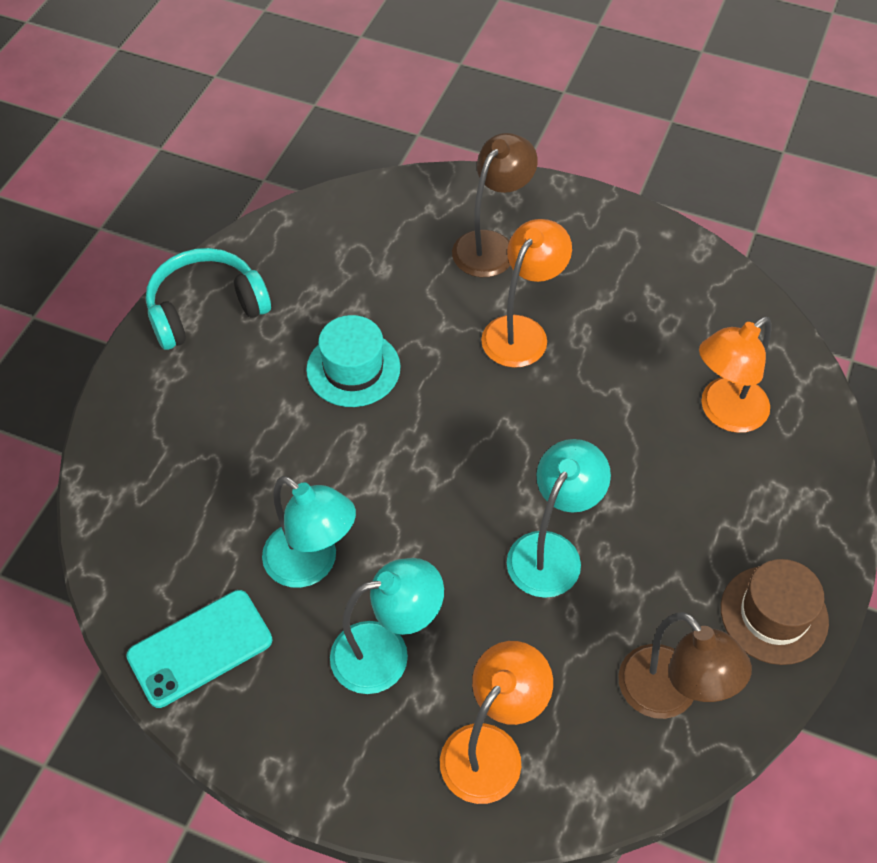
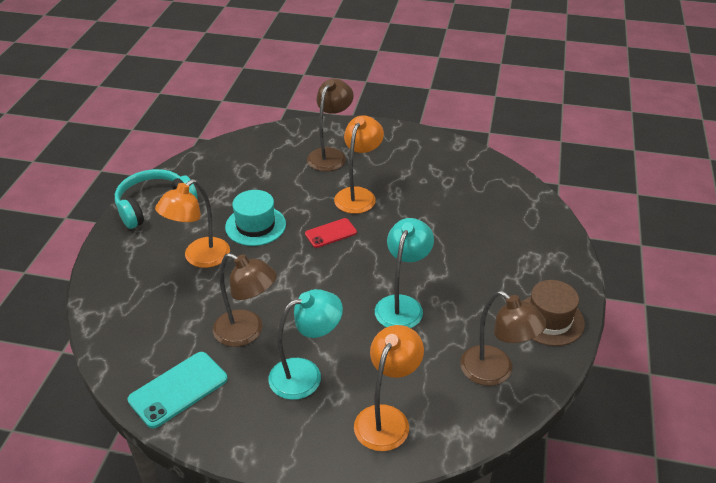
camera: 10 degrees left, 15 degrees down
turquoise lamp [262,476,356,588] -> brown lamp [213,253,277,347]
orange lamp [699,317,771,433] -> orange lamp moved to [155,179,230,268]
none -> red phone [305,218,357,248]

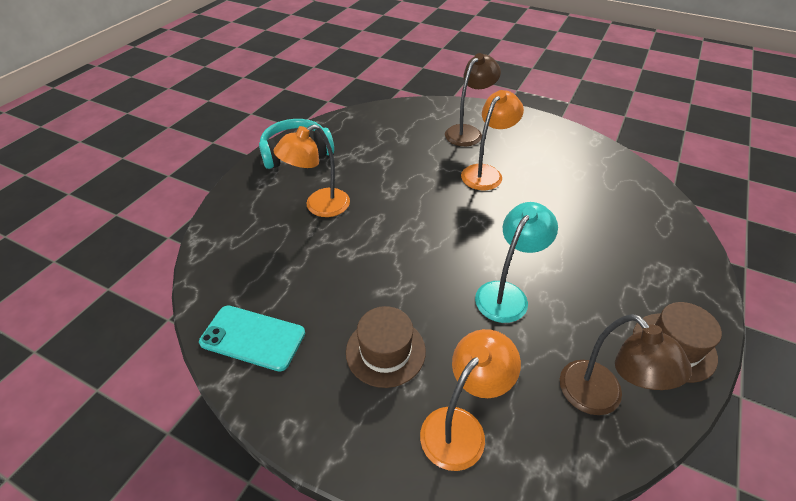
camera: 15 degrees right, 5 degrees up
turquoise phone [128,352,228,429] -> turquoise phone turned 45 degrees clockwise [199,305,305,372]
brown lamp [213,253,277,347] -> none
turquoise hat [225,190,286,246] -> none
turquoise lamp [268,289,343,400] -> brown hat [346,306,426,388]
red phone [305,218,357,248] -> none

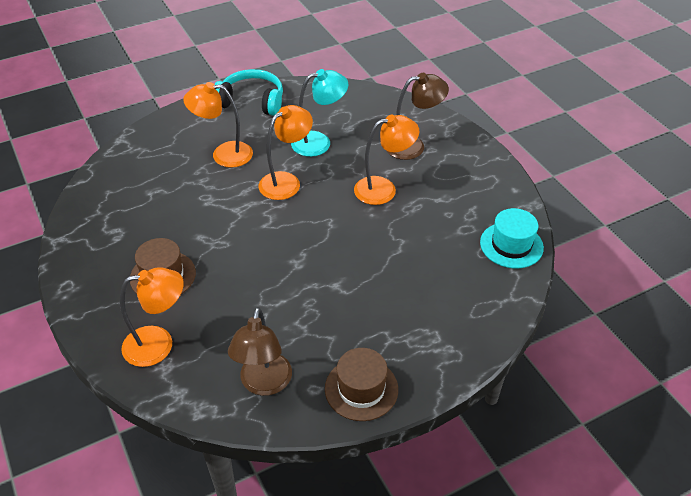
camera: 35 degrees right, 0 degrees up
turquoise phone [199,305,305,372] -> none
turquoise lamp [475,202,558,323] -> turquoise lamp moved to [291,69,348,157]
none -> orange lamp [258,105,313,200]
none -> turquoise hat [480,208,544,268]

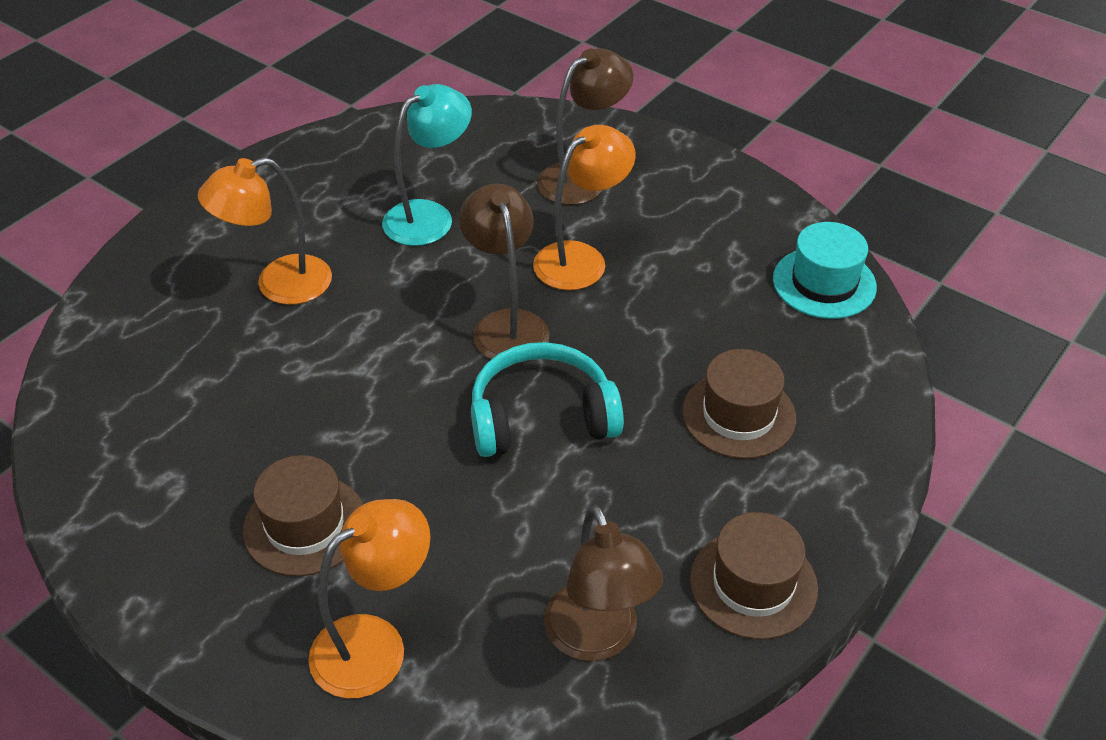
camera: 25 degrees left, 0 degrees up
turquoise headphones [214,69,283,116] -> turquoise headphones moved to [471,342,624,457]
orange lamp [258,105,313,200] -> none
none -> brown lamp [459,184,549,363]
none -> brown hat [682,349,796,459]

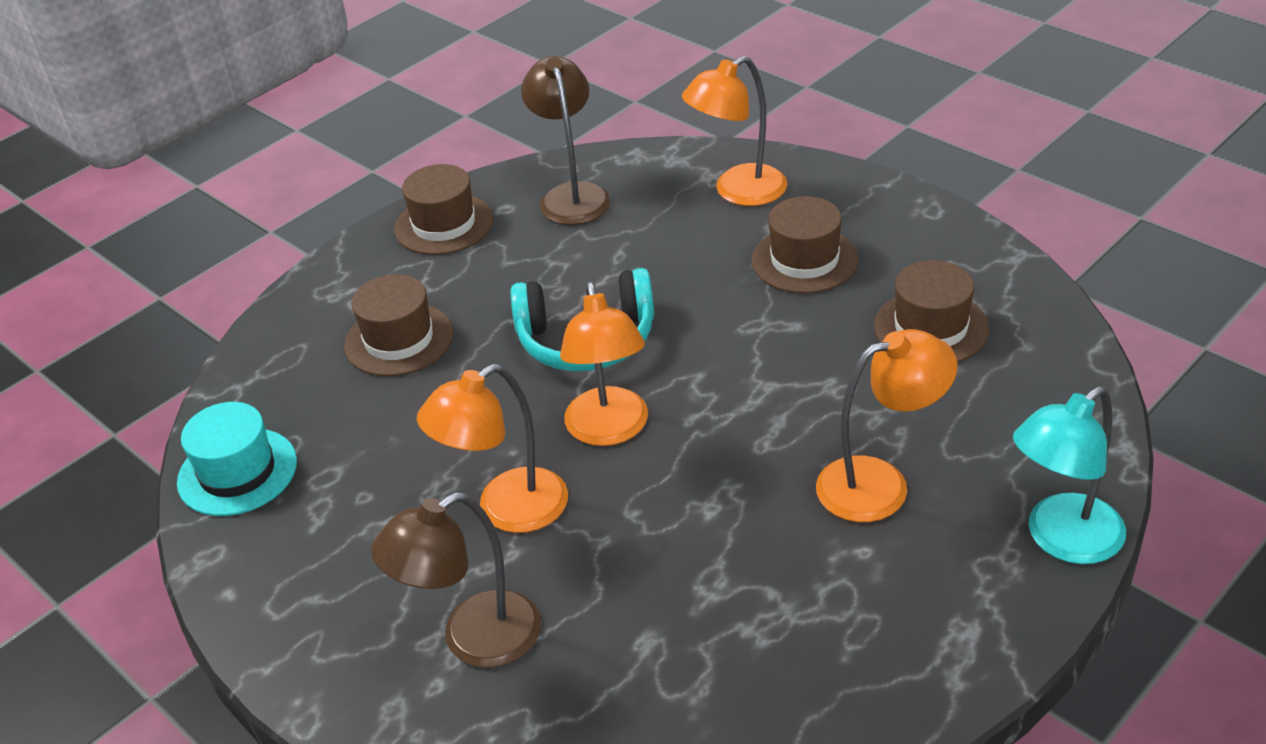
camera: 170 degrees left, 5 degrees down
turquoise lamp [382,84,472,246] -> turquoise lamp moved to [1013,386,1126,564]
brown lamp [459,184,549,363] -> orange lamp [560,282,648,446]
none -> brown hat [874,260,989,362]

